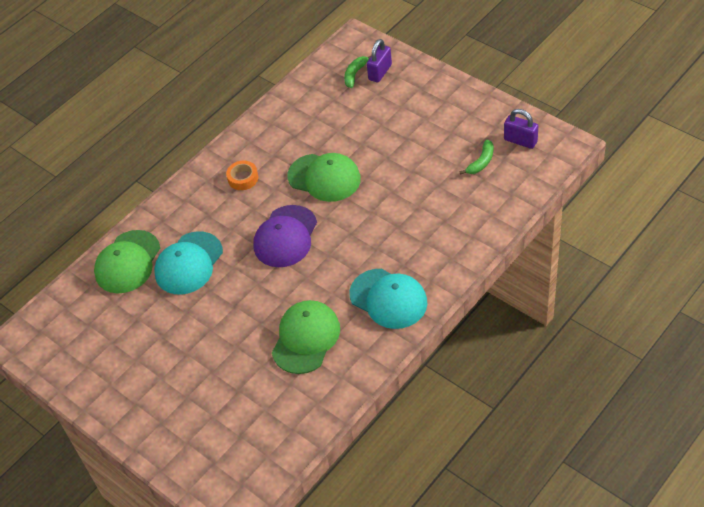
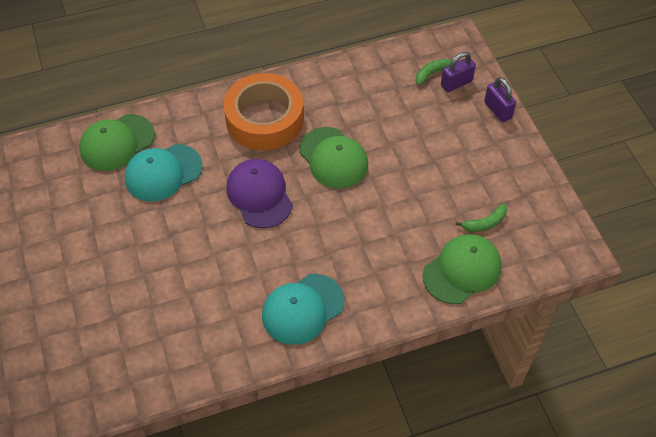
camera: 25 degrees right, 5 degrees up
orange tape [226,161,258,190] -> orange tape [223,73,304,151], size x2.48
purple cap [254,205,317,267] -> purple cap turned 105 degrees clockwise [226,159,293,228]
green cap [272,300,340,374] -> green cap moved to [423,234,502,304]
turquoise cap [349,269,427,329] -> turquoise cap turned 75 degrees clockwise [262,274,344,345]
purple padlock [504,109,538,149] -> purple padlock moved to [484,77,516,122]

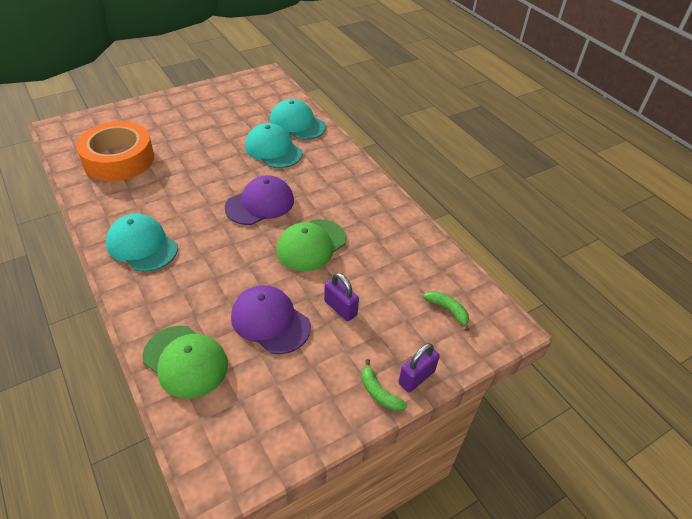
camera: 75 degrees right, 10 degrees down
green cap [79,114,155,171] -> turquoise cap [270,99,326,140]
orange tape [223,73,304,151] -> orange tape moved to [76,121,154,181]
purple padlock [441,52,476,92] -> purple padlock moved to [324,273,359,321]
green banana [455,204,507,232] -> green banana moved to [362,359,407,411]
none -> purple cap [231,285,311,354]

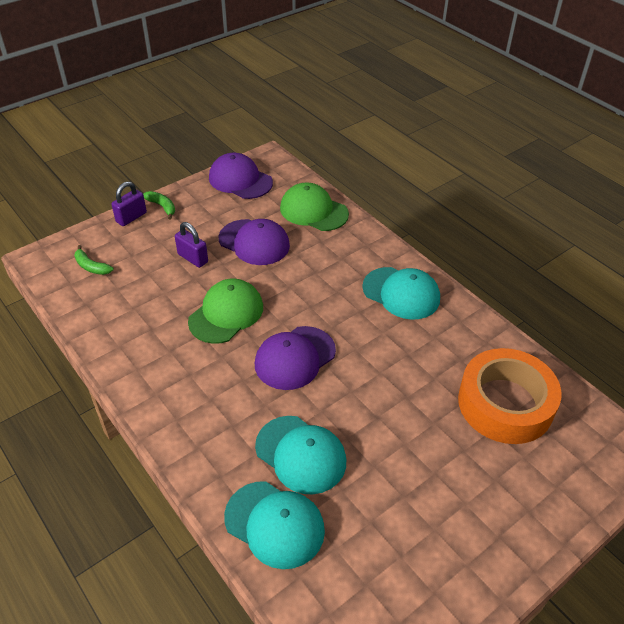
camera: 175 degrees right, 0 degrees up
none -> purple cap [209,153,273,199]

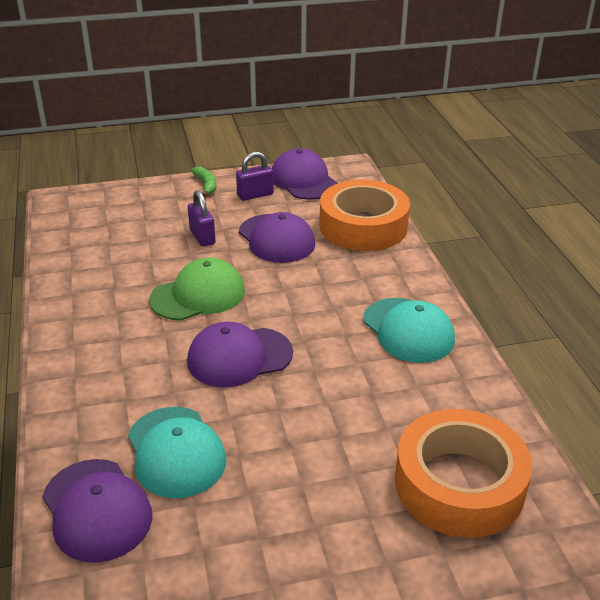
camera: 25 degrees right, 10 degrees down
green banana [74,245,114,275] -> none
purple padlock [111,182,147,226] -> purple padlock moved to [236,152,274,201]
turquoise cap [224,481,325,569] -> purple cap [42,459,152,563]
green cap [280,183,349,231] -> orange tape [320,180,410,251]

